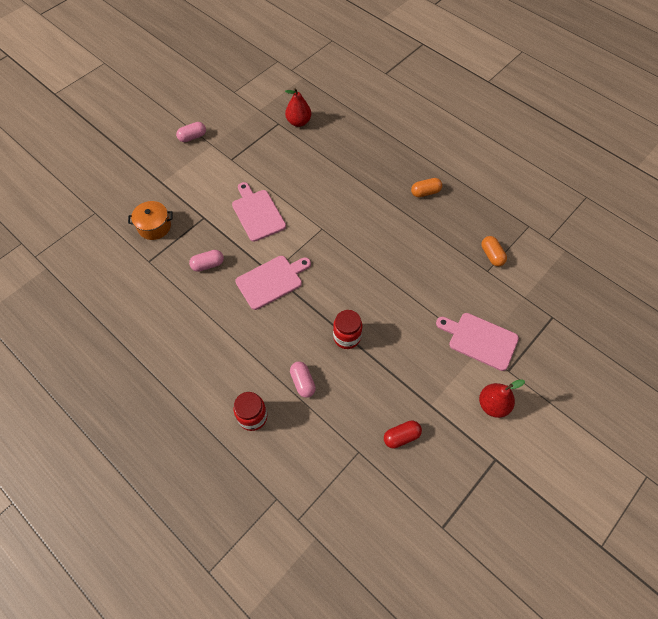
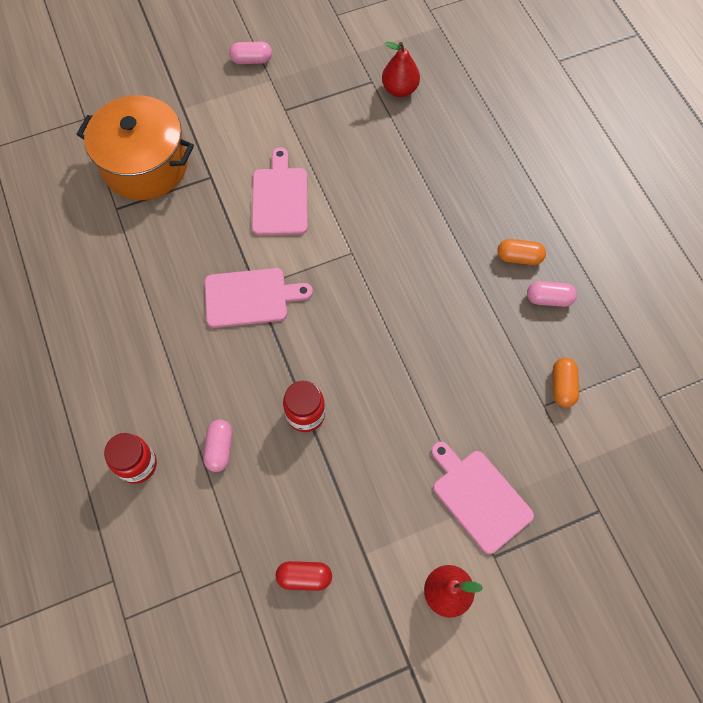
camera: 25 degrees right, 5 degrees up
orange pot [128,201,173,240] -> orange pot [76,95,194,200], size x1.90
pink capsule [189,250,224,272] -> pink capsule moved to [527,281,577,307]

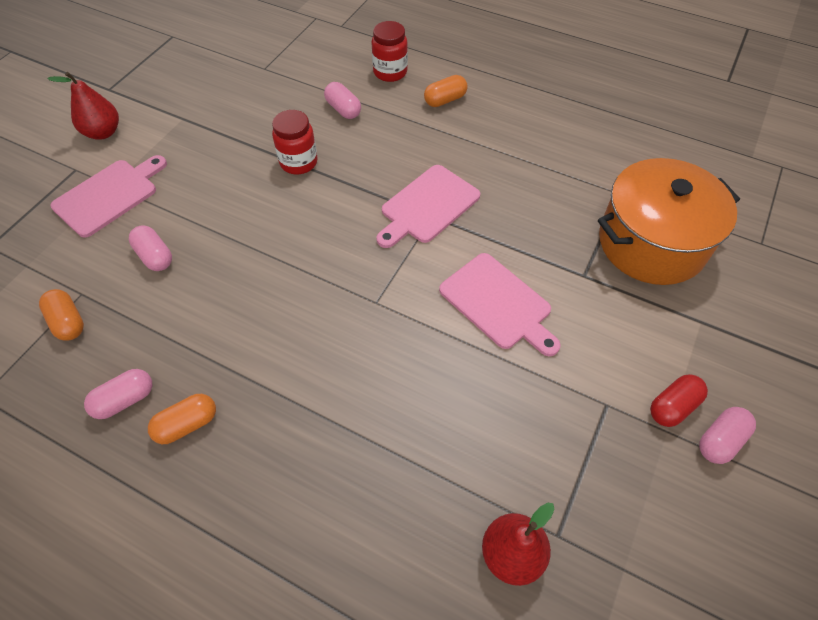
camera: 140 degrees right, 10 degrees down
red capsule [276,561,332,591] -> red capsule moved to [650,374,708,427]
pink cutting board [431,441,534,554] -> pink cutting board turned 60 degrees counterclockwise [50,155,167,238]
none -> pink capsule [129,225,172,271]
none -> orange capsule [424,75,468,107]

